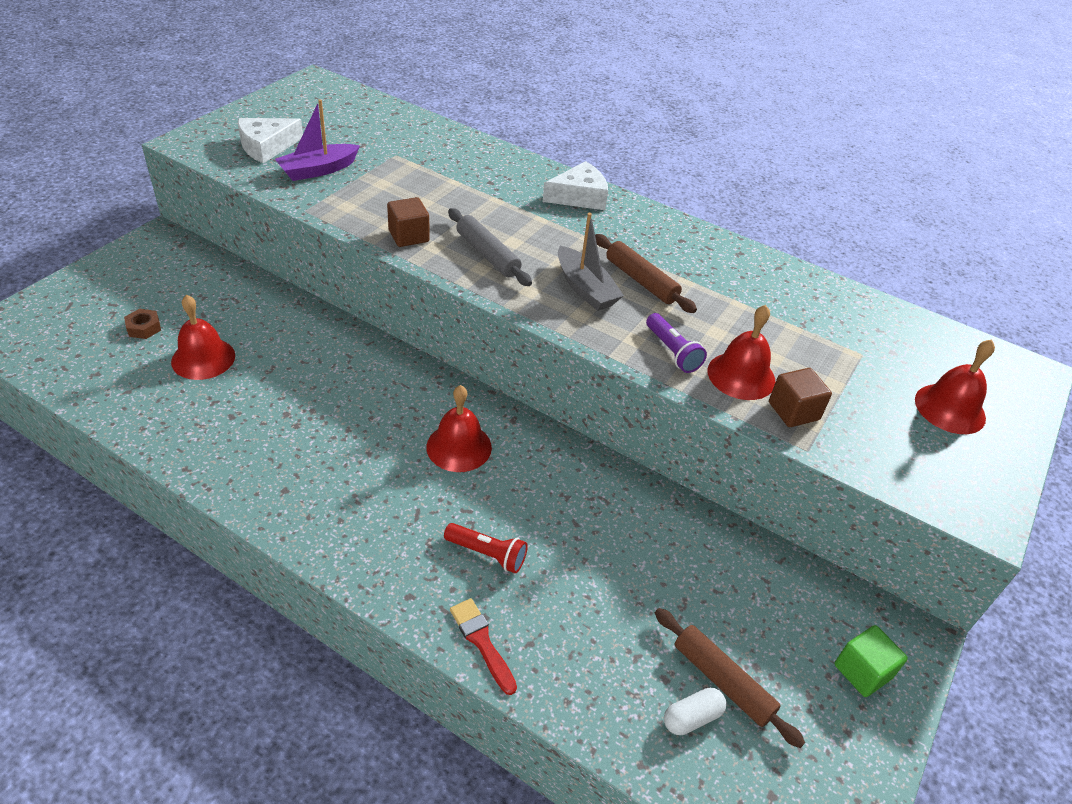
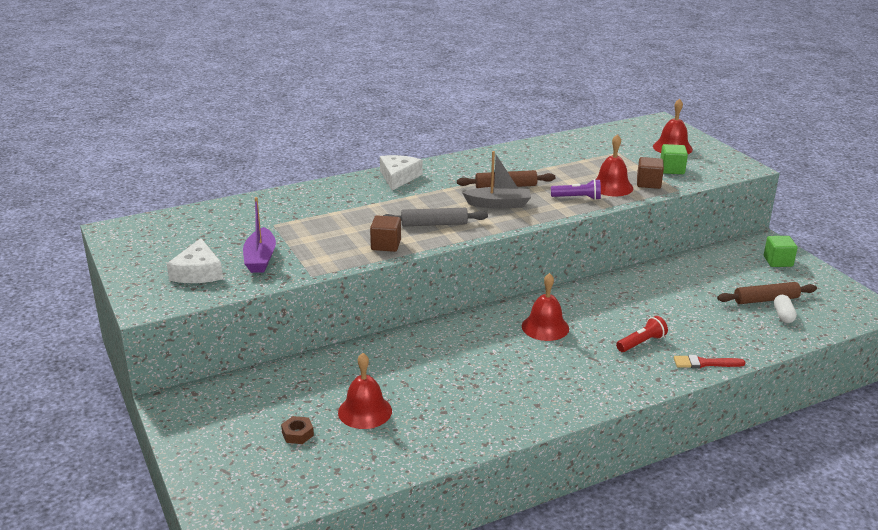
camera: 55 degrees left, 15 degrees down
none -> green cube [660,144,688,174]

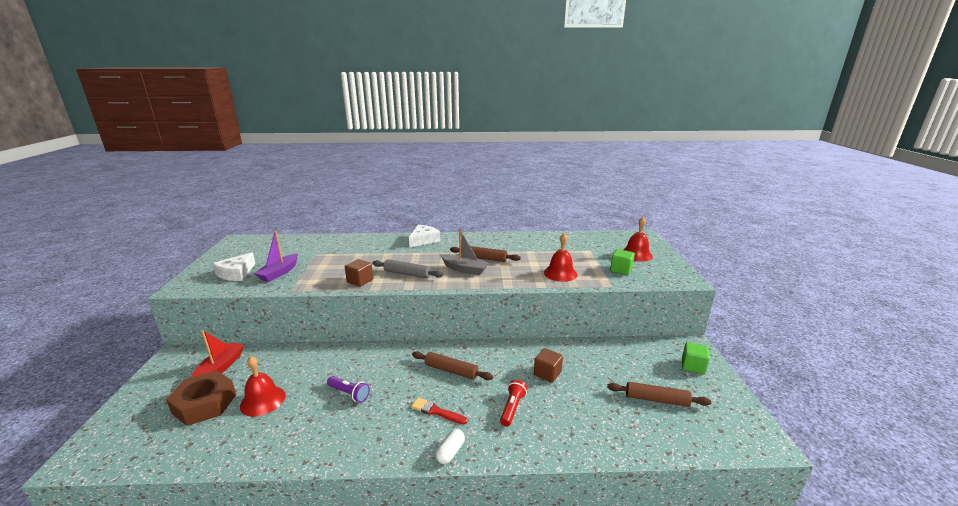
camera: 25 degrees right, 5 degrees down
brown nut [281,416,314,444] -> brown nut [166,370,236,426], size x2.28
red bell [522,273,569,341] -> brown rolling pin [412,351,493,380]
purple flashlight [551,179,601,200] -> purple flashlight moved to [327,376,370,403]
red flashlight [616,316,668,352] -> red flashlight turned 60 degrees counterclockwise [500,379,528,427]
brown cube [637,157,664,189] -> brown cube moved to [534,348,563,383]
red brush [674,355,746,368] -> red brush moved to [411,397,468,424]
white capsule [774,295,797,323] -> white capsule moved to [435,429,465,464]
none -> red boat [191,330,244,377]

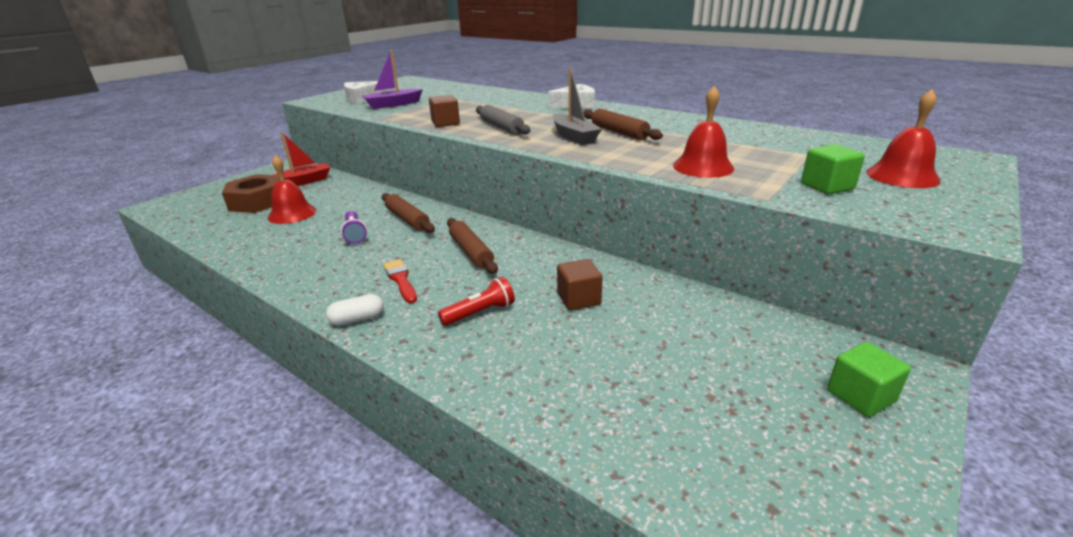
camera: 40 degrees right, 5 degrees up
brown rolling pin [607,382,711,407] -> brown rolling pin moved to [382,193,435,233]

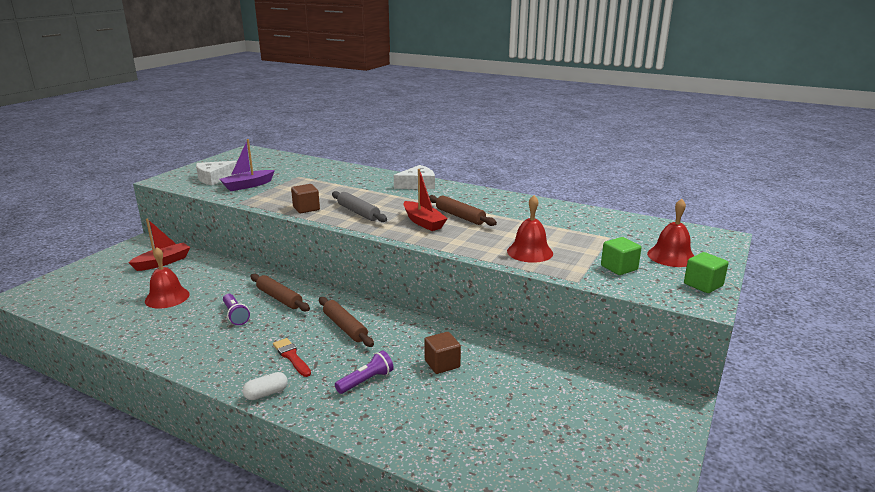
camera: 10 degrees left, 5 degrees down
brown nut [222,174,280,213] -> none
red flashlight [438,277,515,326] -> purple flashlight [335,350,394,394]
grey boat [552,68,602,145] -> red boat [404,169,448,231]
green cube [827,342,911,417] -> green cube moved to [684,252,729,293]

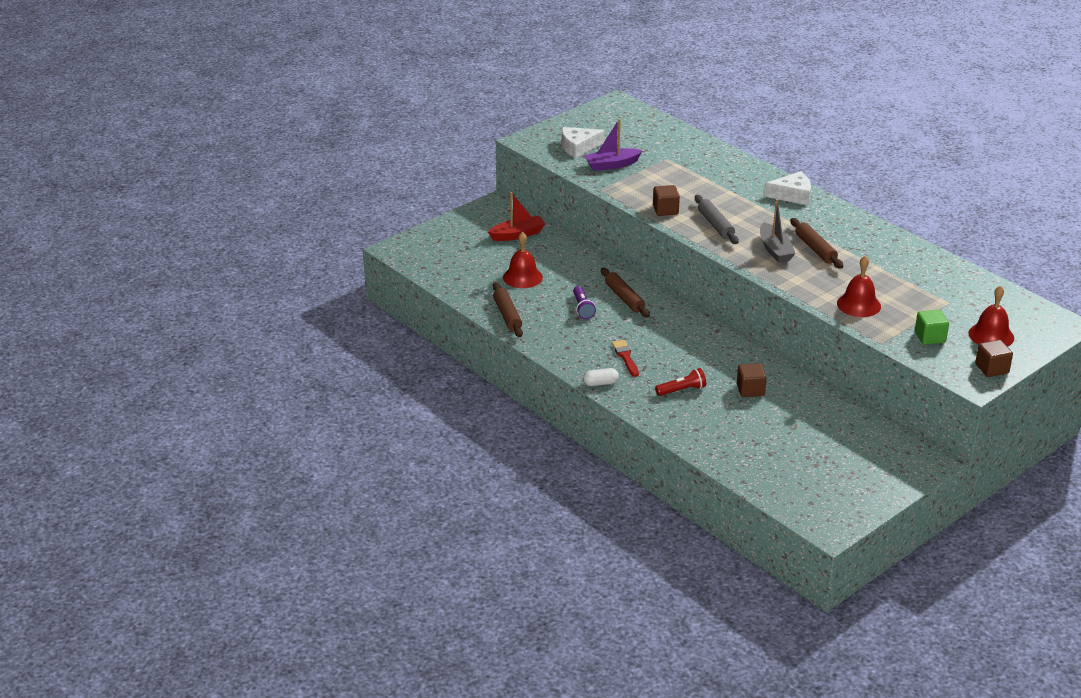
camera: 20 degrees right, 10 degrees up
brown rolling pin [319,297,374,347] -> brown rolling pin moved to [493,282,523,337]
purple flashlight [335,350,394,394] -> red flashlight [655,368,706,396]
red boat [404,169,448,231] -> grey boat [760,199,796,263]
green cube [684,252,729,293] -> brown cube [975,340,1013,377]

